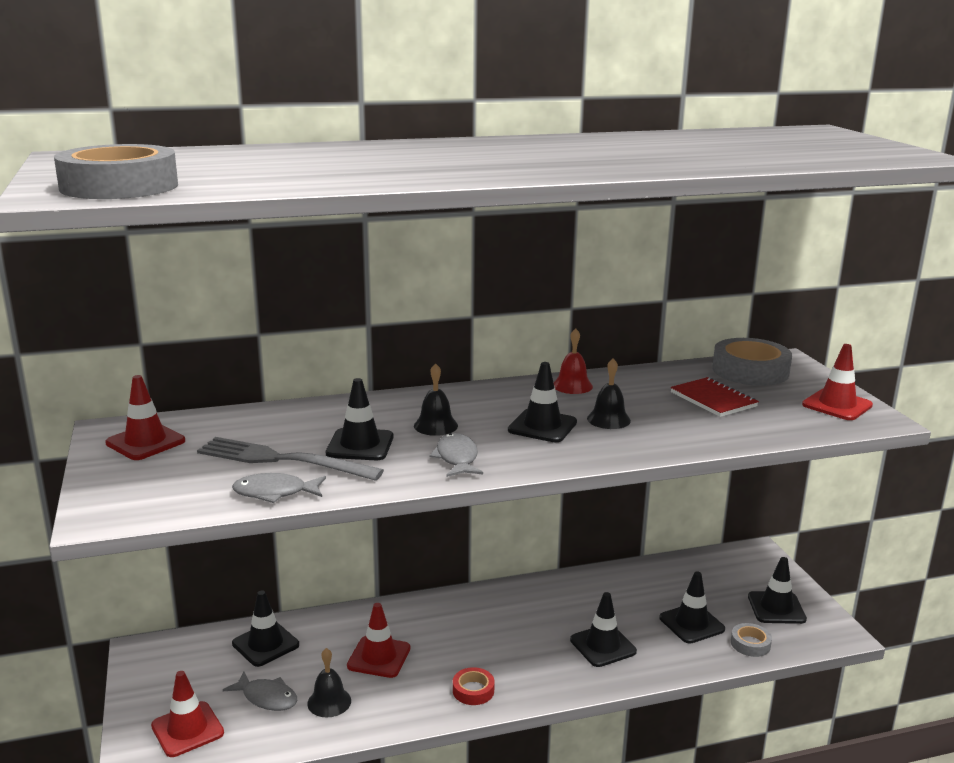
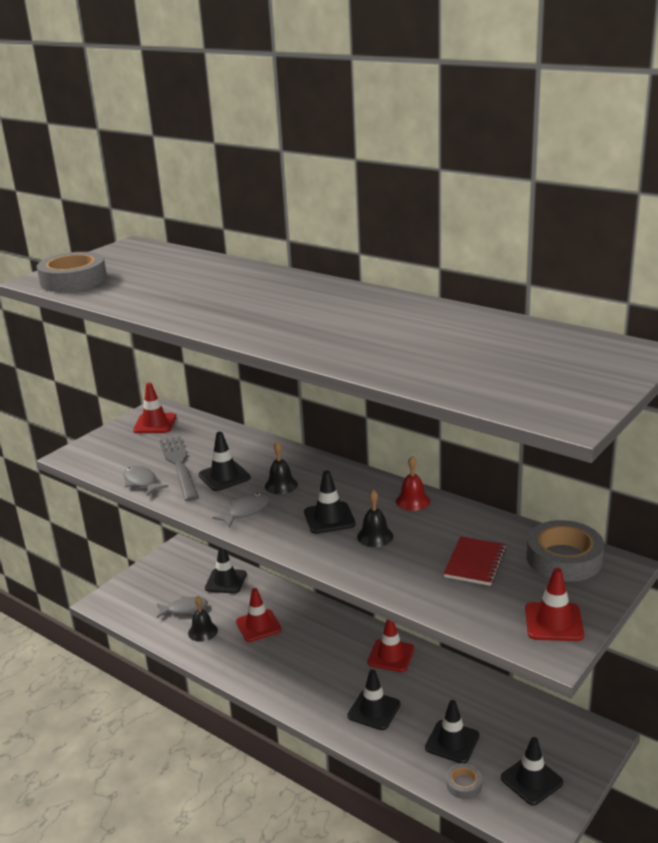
camera: 55 degrees right, 5 degrees up
red traffic cone [151,671,224,757] -> red traffic cone moved to [368,620,414,672]
grey fish [223,671,297,711] -> grey fish turned 90 degrees counterclockwise [157,596,208,618]
red tape [453,667,495,705] -> none

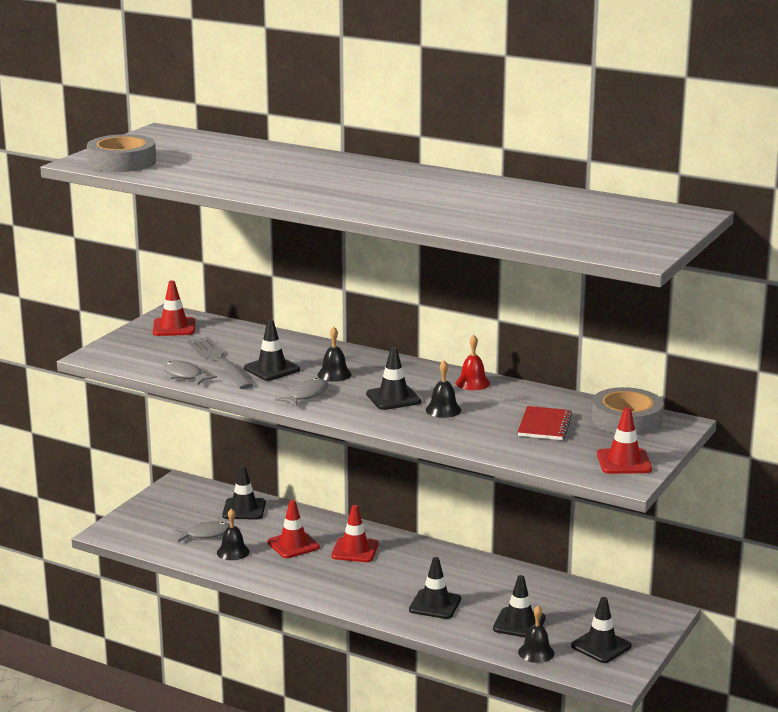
camera: 10 degrees left, 5 degrees down
red traffic cone [368,620,414,672] -> red traffic cone moved to [331,505,378,562]
grey tape [446,763,482,799] -> black bell [518,605,554,663]

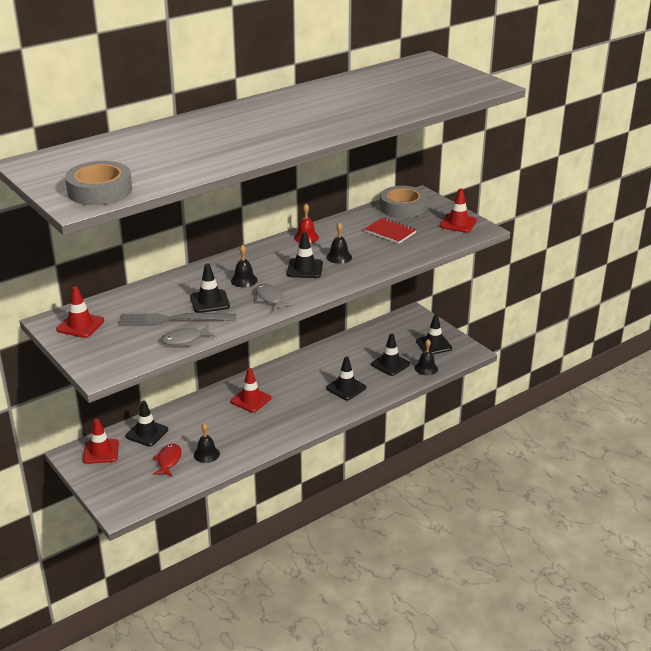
camera: 65 degrees left, 10 degrees up
grey fish [173,522,230,542] -> red fish [153,444,181,476]
red traffic cone [267,500,320,558] -> red traffic cone moved to [83,419,119,464]

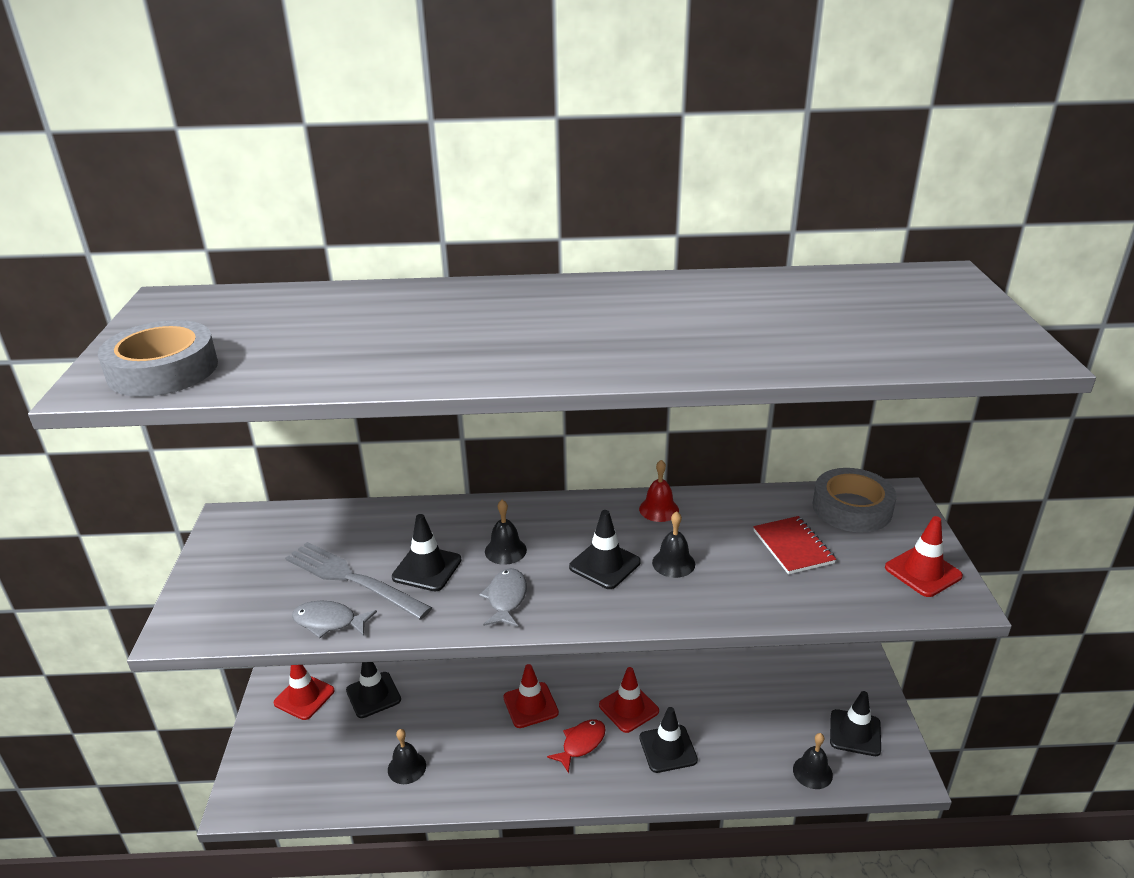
camera: 35 degrees right, 0 degrees up
red traffic cone [56,286,104,338] -> red traffic cone moved to [599,667,659,733]
red fish [153,444,181,476] -> red fish moved to [547,719,606,773]
black traffic cone [371,333,410,376] -> none

